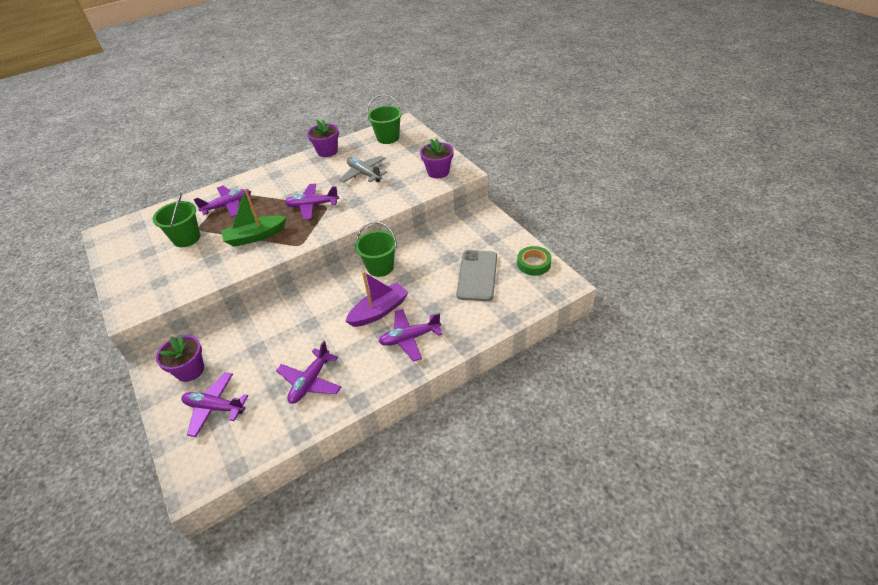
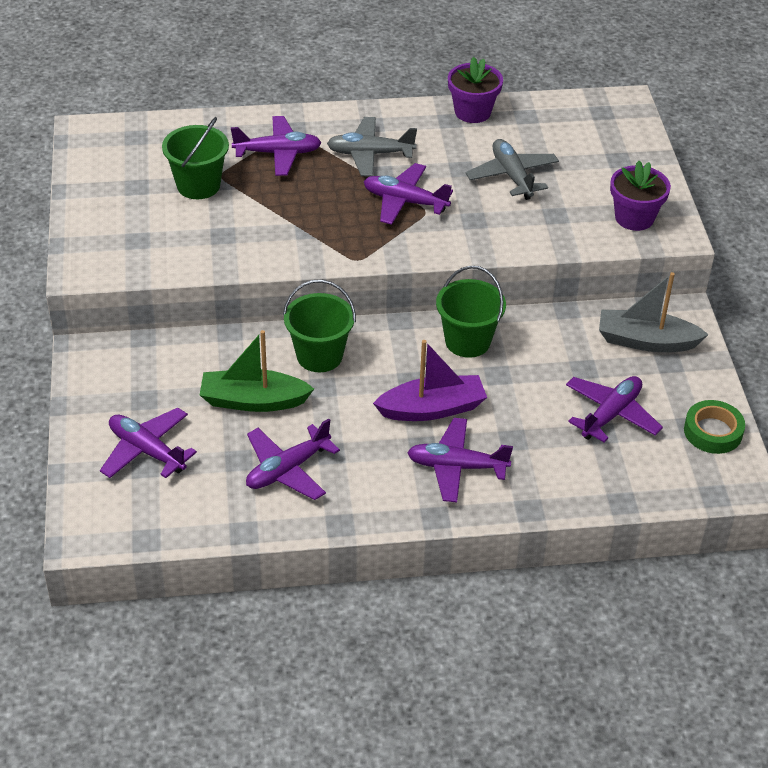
camera: 20 degrees right, 0 degrees up
purple flower pot [156,334,204,382] -> none
green boat [221,188,287,247] -> green boat moved to [200,330,314,412]
green bucket [367,95,402,144] -> green bucket moved to [283,280,356,372]
grey phone [456,250,497,301] -> purple plane [566,376,663,443]
none -> grey plane [327,117,417,177]
none -> grey boat [599,272,709,352]

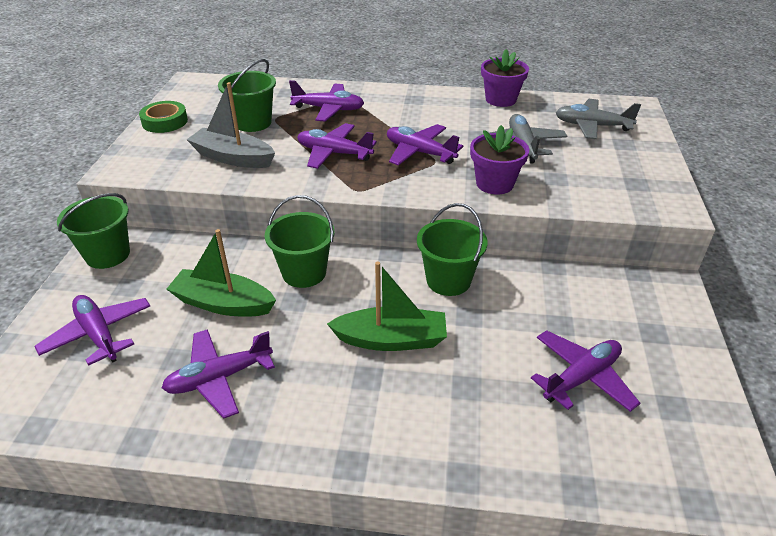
camera: 15 degrees right, 5 degrees down
grey plane [327,117,417,177] -> grey plane moved to [555,99,641,139]
purple boat [373,340,487,421] -> green boat [327,262,447,351]
purple plane [407,418,513,502] -> purple plane moved to [297,123,377,169]
grey boat [599,272,709,352] -> grey boat moved to [187,82,275,168]
purple flower pot [610,161,671,231] -> purple flower pot moved to [470,125,529,194]
green tape [684,400,745,454] -> green tape moved to [139,101,188,133]
none -> green bucket [57,193,130,269]

